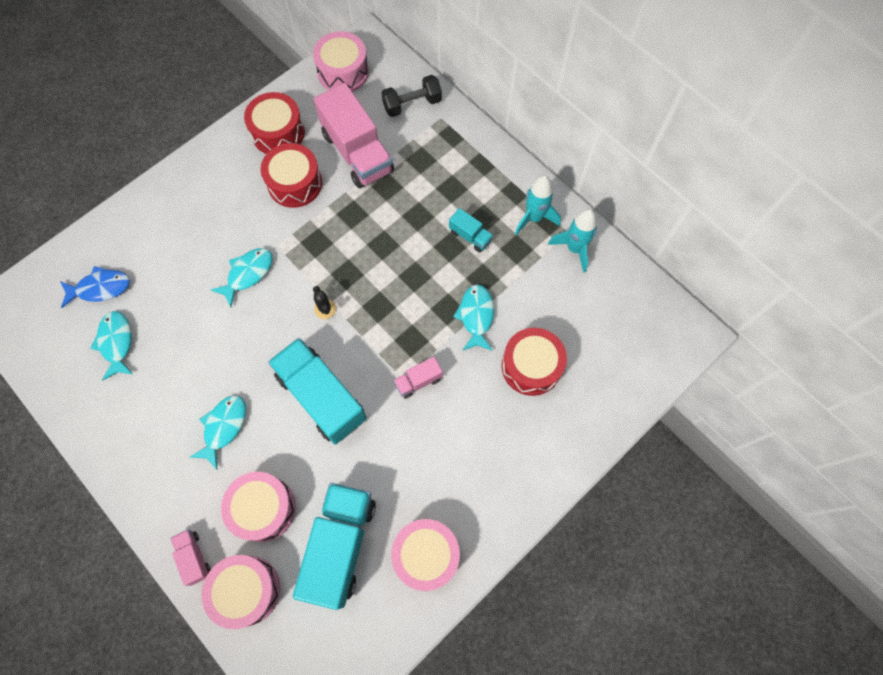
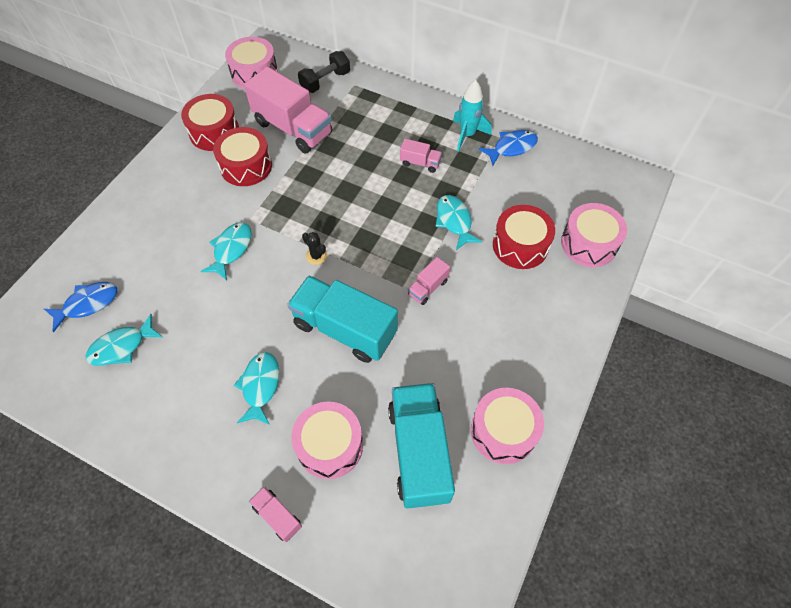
camera: 20 degrees left, 10 degrees down
turquoise fish [90,311,133,381] -> turquoise fish turned 90 degrees counterclockwise [86,314,163,366]
pink drum [202,555,280,629] -> pink drum moved to [561,203,627,267]
turquoise truck [449,208,493,253] -> pink truck [400,139,442,173]
turquoise rocket [548,209,597,273] -> blue fish [479,130,538,166]

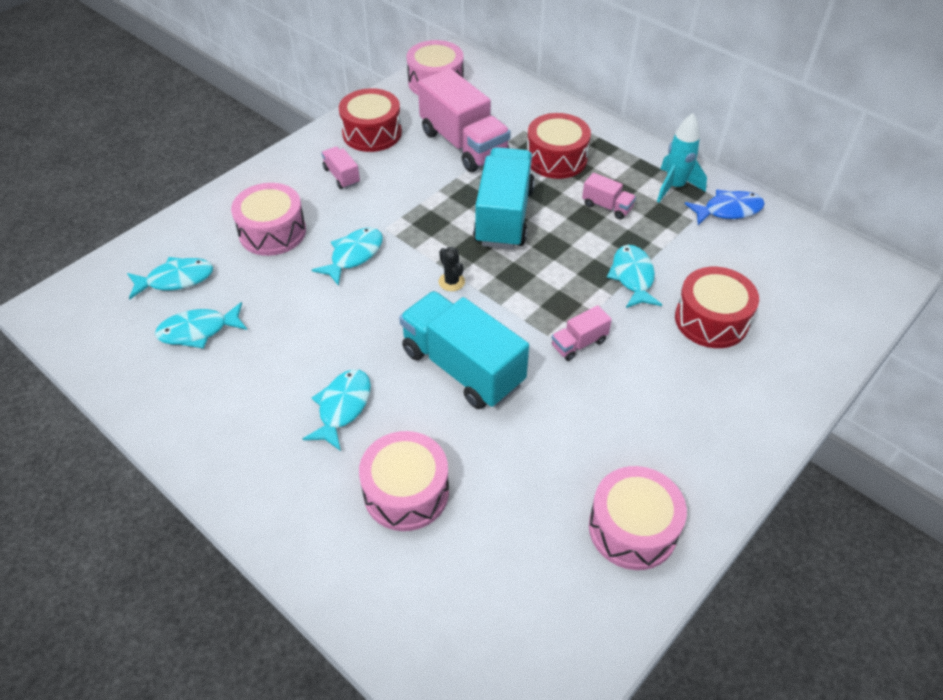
camera: 15 degrees right, 10 degrees down
blue fish [44,282,117,333] -> turquoise fish [127,257,213,299]
red drum [213,127,272,186] -> red drum moved to [527,113,591,179]
pink truck [249,486,302,542] -> pink truck moved to [321,146,360,189]
black dumbbell [298,51,350,93] -> none
turquoise truck [388,383,455,509] -> turquoise truck moved to [473,147,535,249]
pink drum [561,203,627,267] -> pink drum moved to [231,183,306,256]

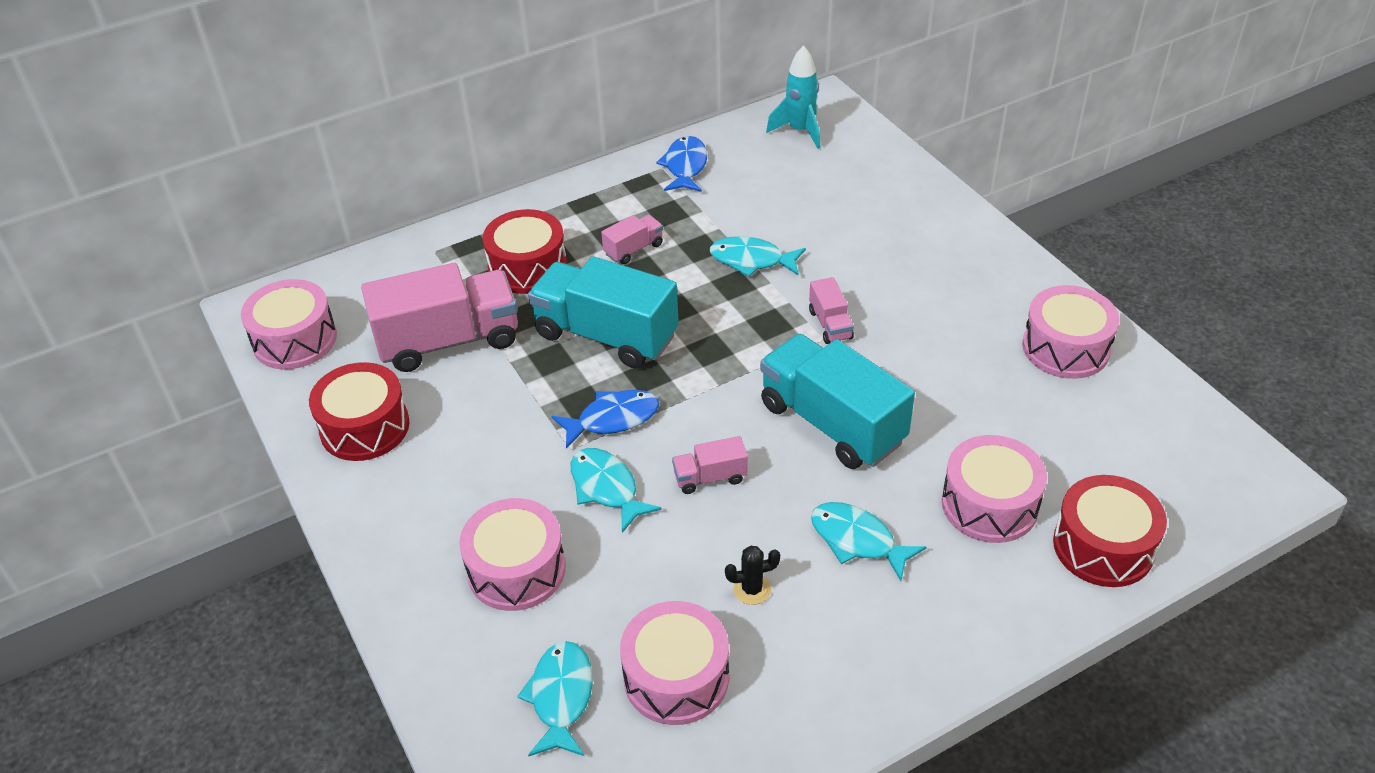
camera: 70 degrees left, 5 degrees down
turquoise fish [155,302,247,349] -> pink drum [620,601,729,725]
pink truck [321,146,360,189] -> pink truck moved to [672,436,748,494]
turquoise truck [399,291,529,409] -> turquoise truck turned 75 degrees clockwise [760,334,915,469]
black cactus [438,247,465,291] -> black cactus moved to [725,546,780,605]
turquoise rocket [657,113,707,202] -> turquoise rocket moved to [766,45,820,149]
red drum [675,267,759,348] -> red drum moved to [1053,475,1167,587]
none -> blue fish [552,390,659,449]

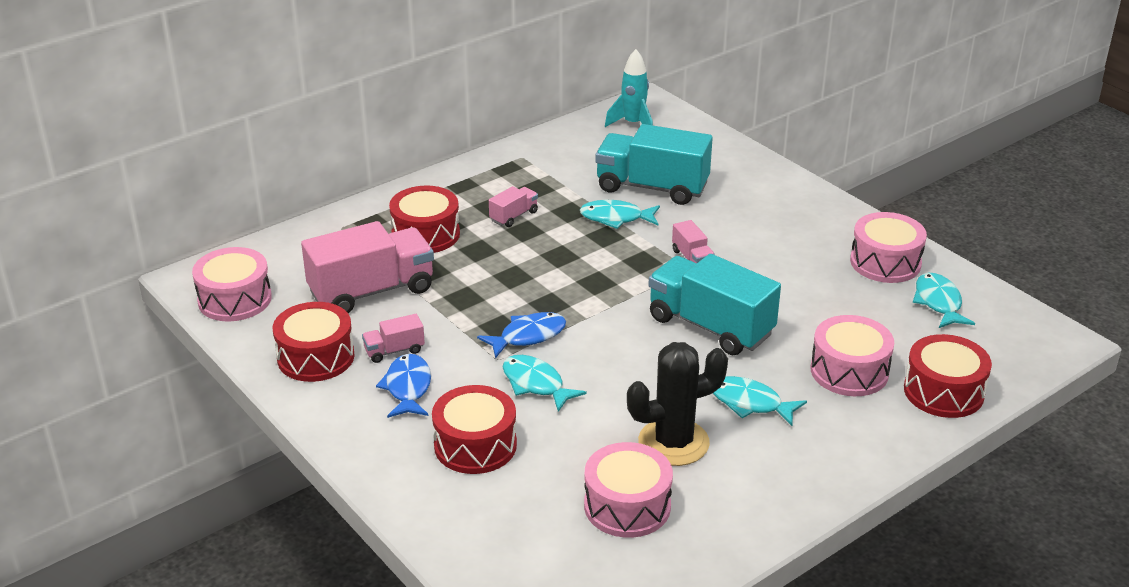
camera: 10 degrees left, 10 degrees down
pink drum [459,498,566,611] -> red drum [432,385,517,474]
turquoise fish [517,641,593,756] -> turquoise fish moved to [913,273,975,328]
turquoise truck [528,256,679,369] -> turquoise truck moved to [595,124,713,205]
blue fish [656,136,708,192] -> blue fish moved to [376,354,431,418]
pink truck [672,436,748,494] -> pink truck moved to [362,314,425,363]
black cactus [725,546,780,605] -> black cactus [627,342,728,466], size x2.28

